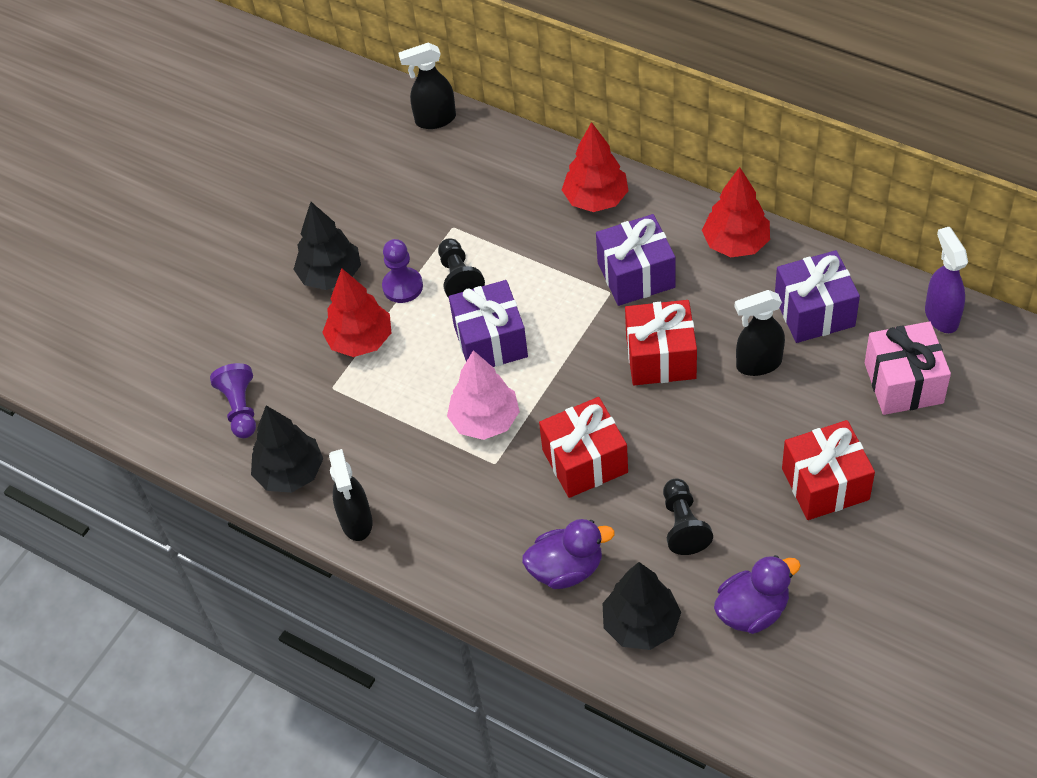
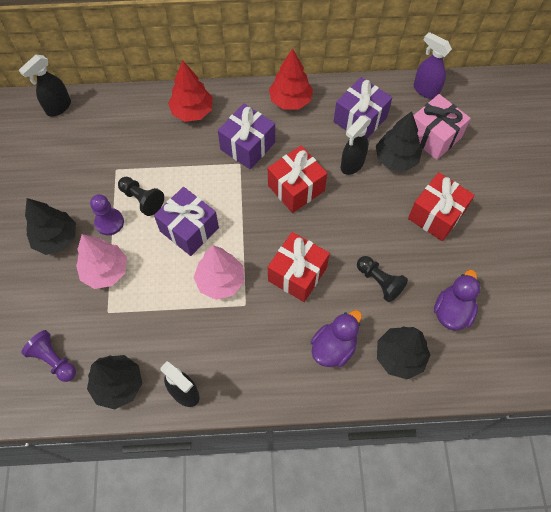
camera: 40 degrees left, 10 degrees up
red tree [322,268,391,357] -> pink tree [76,234,127,289]
none -> black tree [376,111,422,171]

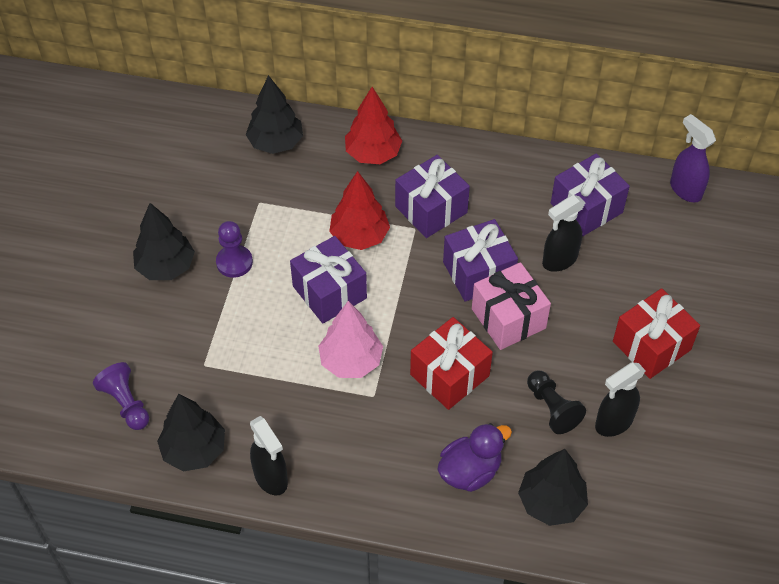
camera: 15 degrees right, 10 degrees down
black spray bottle [19,55,71,117] -> black spray bottle moved to [595,363,646,437]
pink tree [76,234,127,289] -> none
black pawn [118,177,164,216] -> none
red gift [268,146,327,213] -> purple gift [443,219,518,302]
red tree [269,48,313,110] -> red tree moved to [329,171,390,250]
black tree [376,111,422,171] -> black tree moved to [246,75,303,154]
pink gift [413,94,471,160] -> pink gift moved to [472,262,551,350]
purple duck [434,270,480,331] -> none

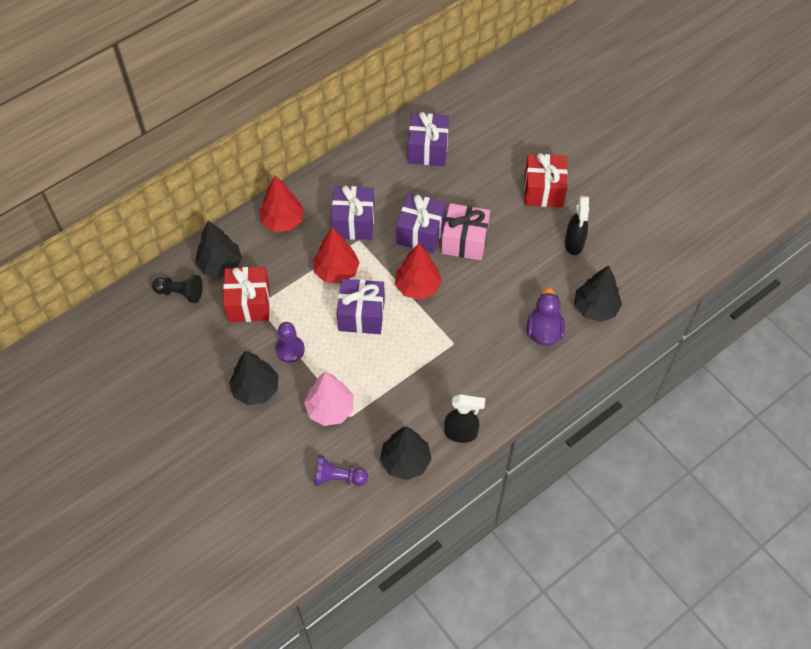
camera: 50 degrees left, 5 degrees up
pink tree [318,301,383,378] -> pink tree moved to [304,372,354,426]
red gift [410,317,493,410] -> red gift moved to [223,267,270,322]
black pawn [527,370,586,434] -> black pawn moved to [152,275,203,303]
black spray bottle [542,195,585,272] -> none
purple spray bottle [670,114,716,202] -> none
none -> red tree [395,243,442,300]

